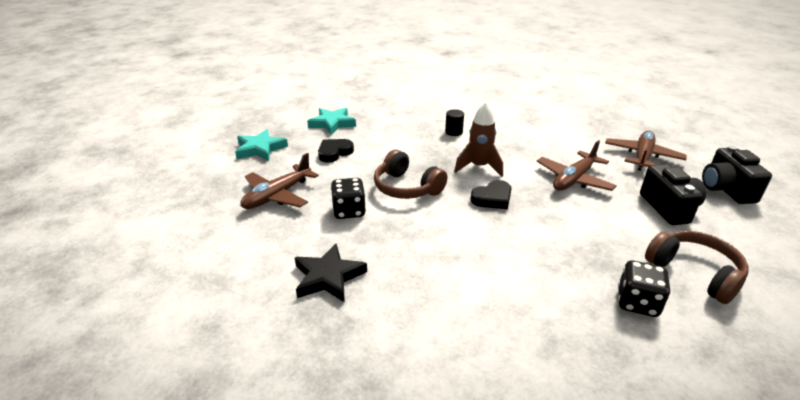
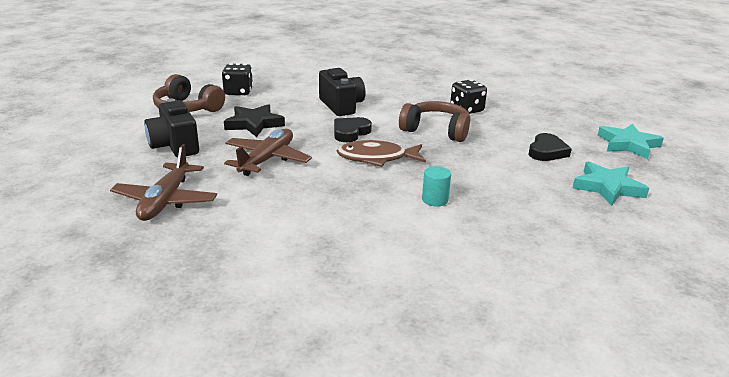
camera: 160 degrees right, 5 degrees down
brown plane [241,153,319,209] -> none
black star [295,244,367,302] -> black star moved to [224,104,285,137]
black cylinder [445,109,464,136] -> turquoise cylinder [422,166,451,207]
brown rocket [454,102,503,177] -> brown fish [337,140,426,167]
black camera [702,145,772,204] -> black camera moved to [319,68,366,116]

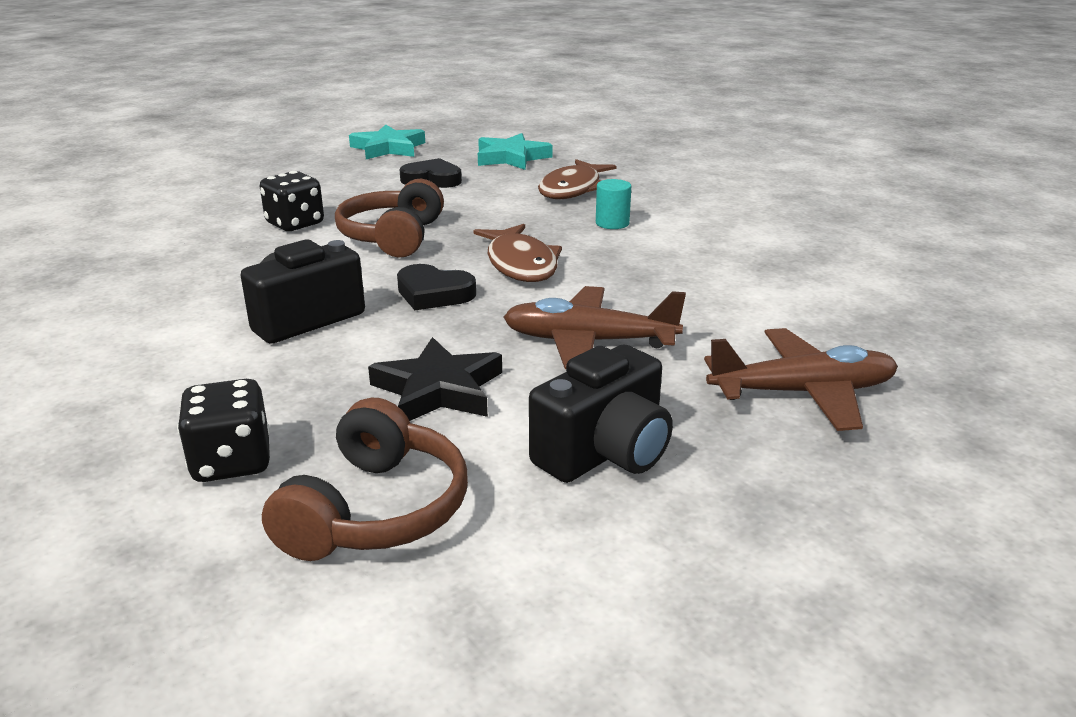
camera: 105 degrees left, 0 degrees up
none -> brown fish [538,159,616,199]

